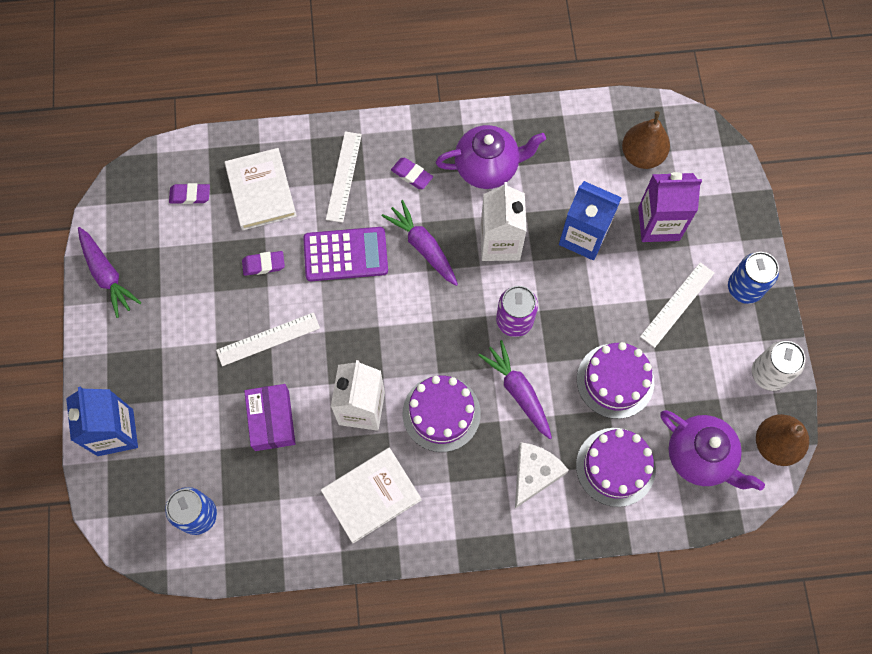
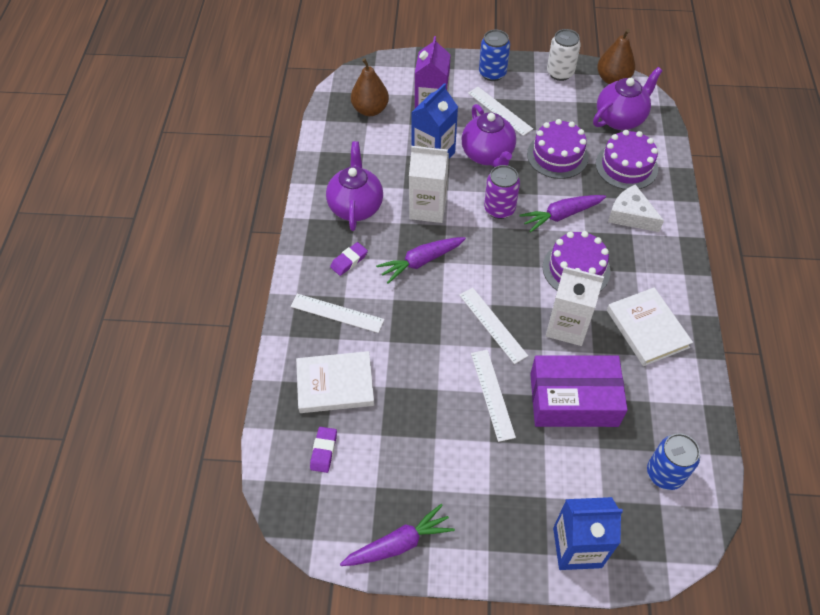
camera: 80 degrees left, 15 degrees down
purple eraser [242,251,285,276] -> none
purple box [244,384,296,451] -> purple box [530,355,628,427], size x1.53
purple calculator [303,227,388,281] -> none
none -> white ruler [459,288,528,364]
none -> purple teapot [462,104,516,167]

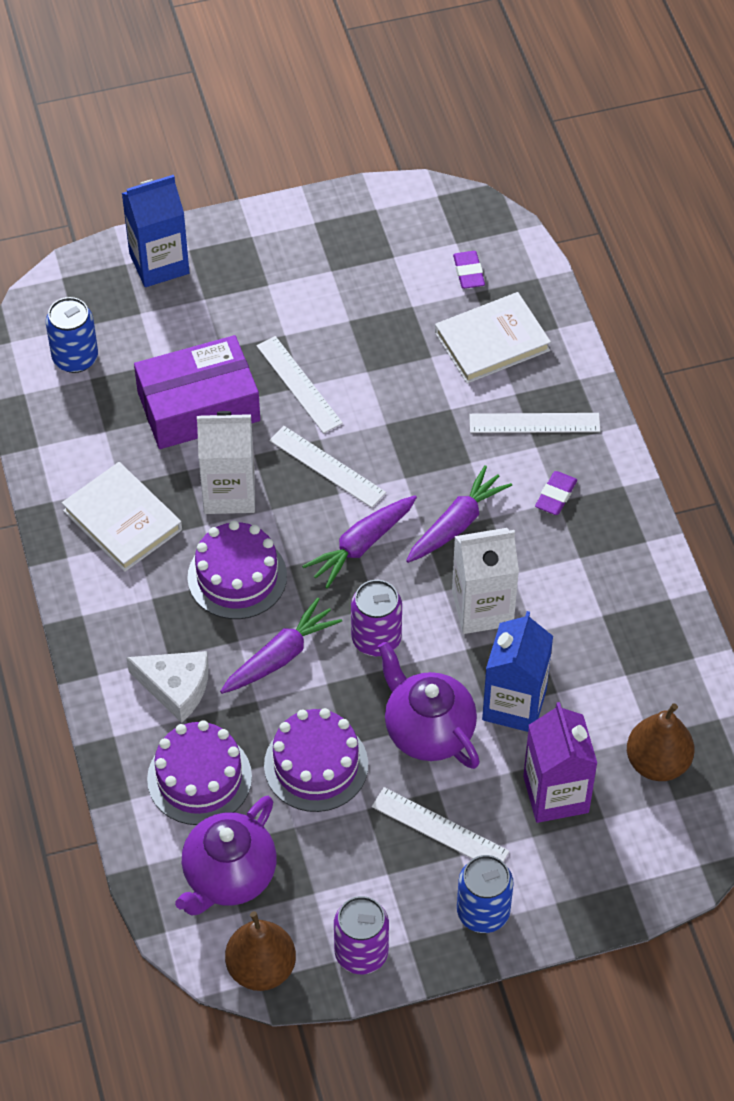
camera: 160 degrees right, 0 degrees up
purple teapot [326,141,383,231] -> none
purple carrot [340,504,455,566] -> purple carrot moved to [302,495,417,589]
white can [547,29,581,81] -> purple can [334,896,389,974]

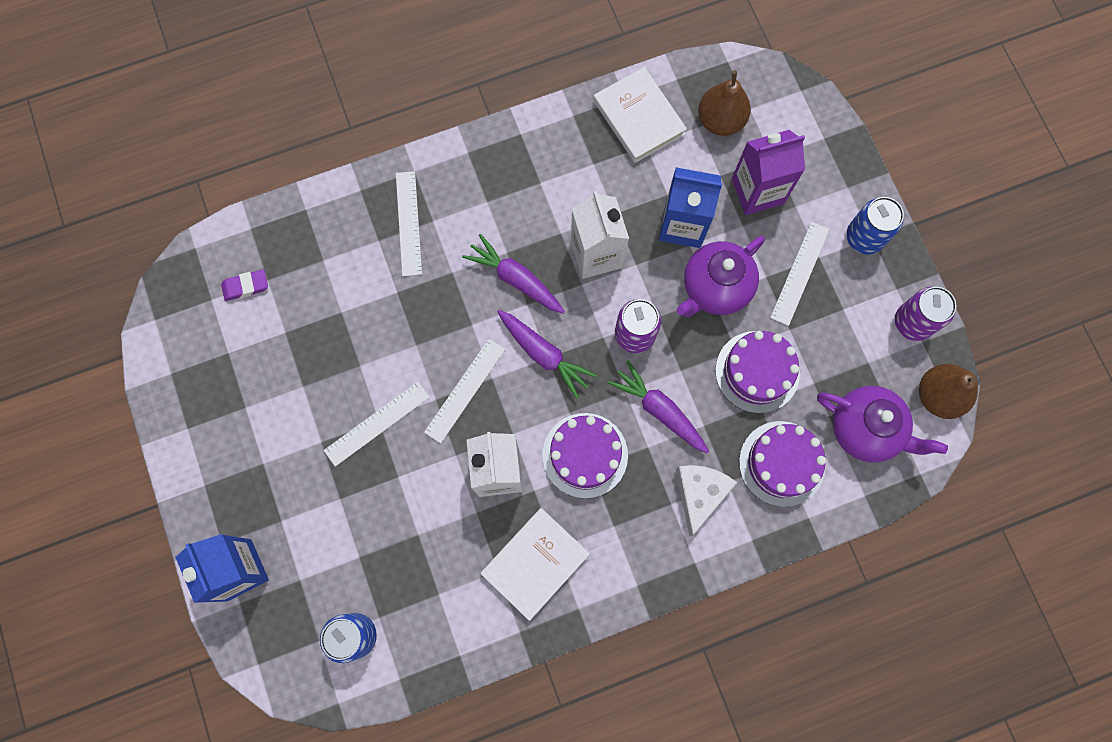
camera: 95 degrees left, 20 degrees up
purple box [134,335,260,449] -> none
white book [435,292,551,384] -> white book moved to [593,67,687,163]
purple eraser [535,471,577,515] -> none

